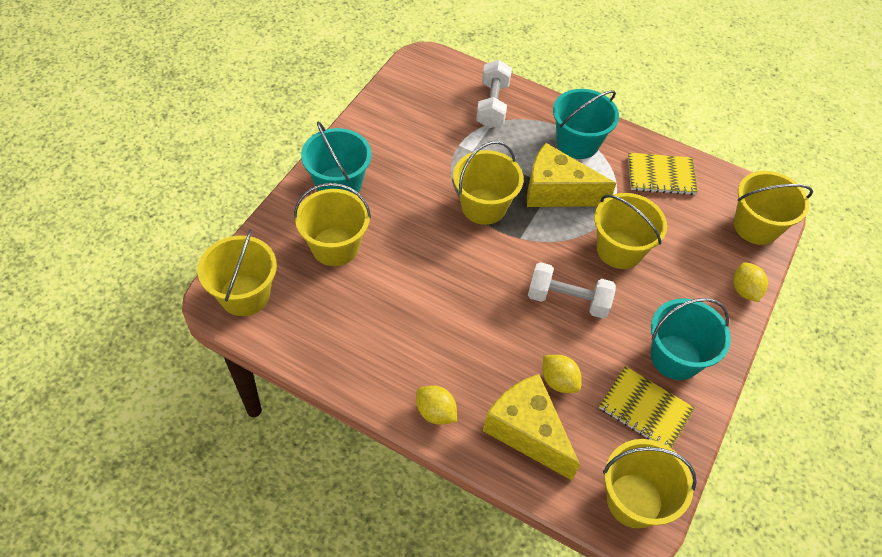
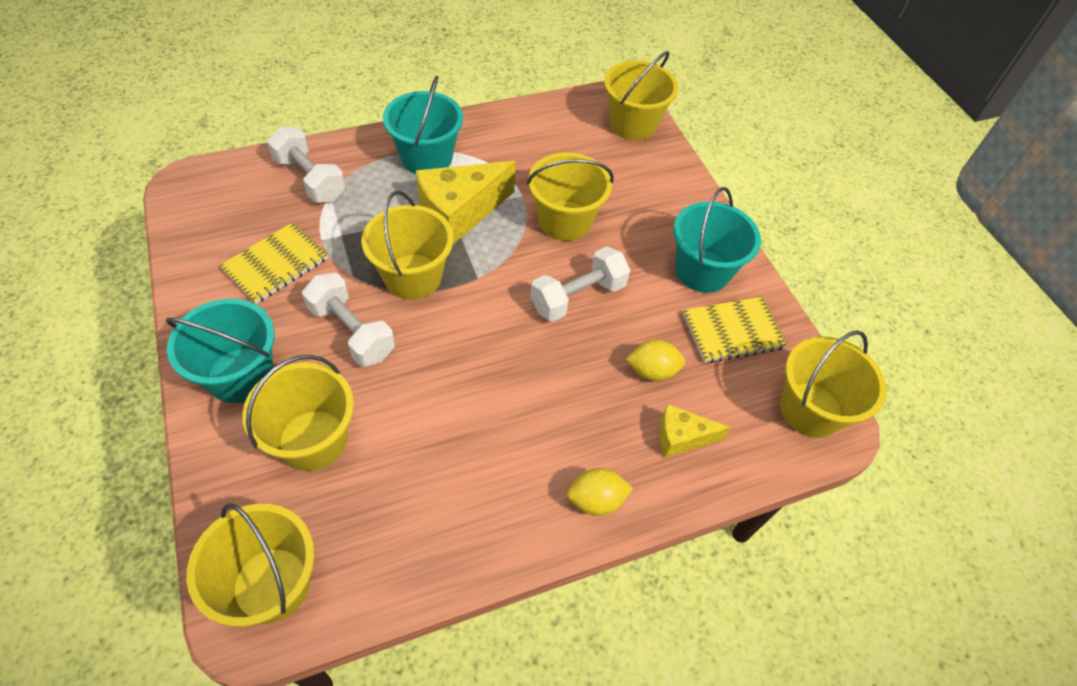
camera: 50 degrees left, 0 degrees up
yellow cheese [483,374,580,480] -> yellow cheese [659,404,731,458], size x0.55
yellow notebook [628,153,698,195] -> yellow notebook moved to [219,222,328,304]
yellow lemon [733,262,768,302] -> none
none -> white dumbbell [302,273,395,367]

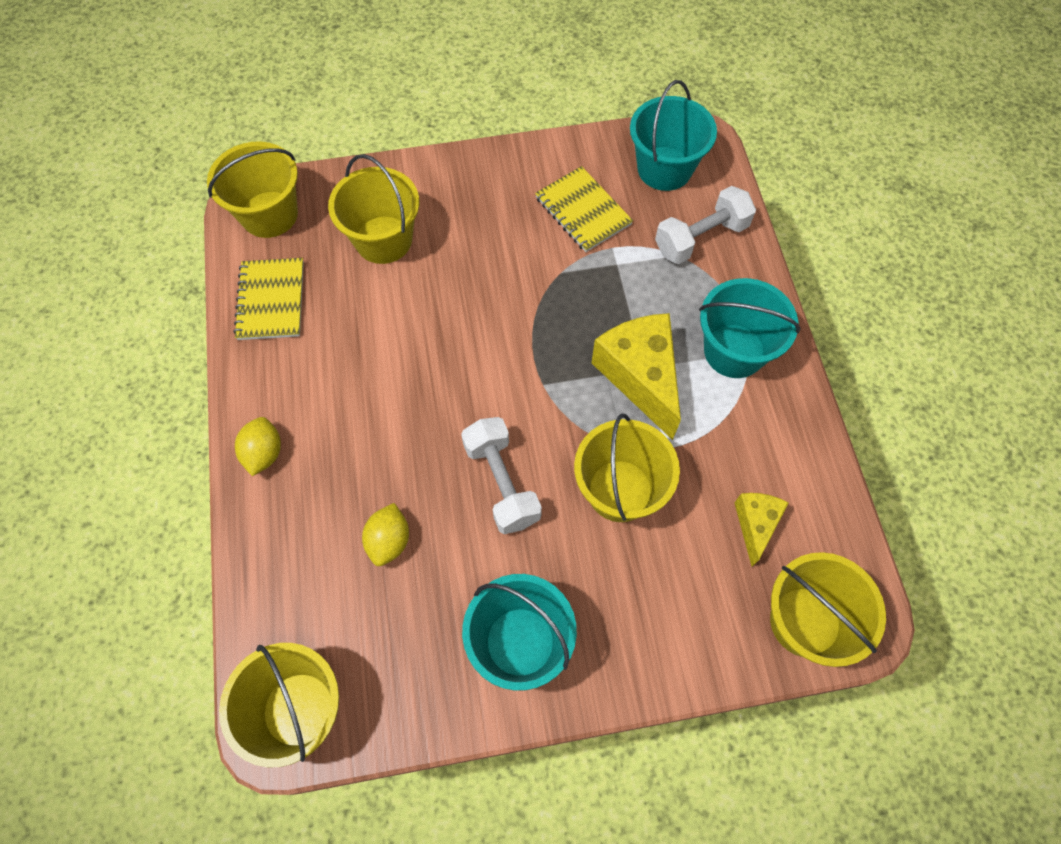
camera: 105 degrees right, 10 degrees up
turquoise bucket [166,299,275,403] -> turquoise bucket moved to [630,80,717,191]
white dumbbell [302,273,395,367] -> none
yellow bucket [361,191,454,300] -> none
yellow cheese [659,404,731,458] -> yellow cheese moved to [734,493,789,567]
yellow notebook [683,296,788,363] -> yellow notebook moved to [233,258,304,340]

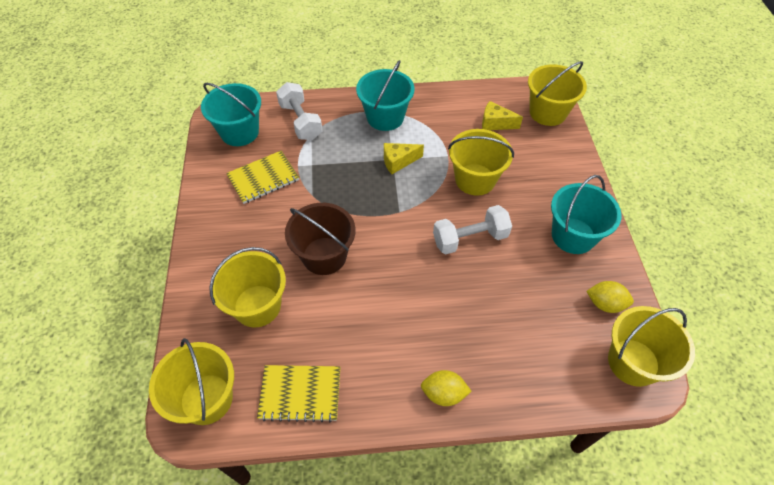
camera: 85 degrees left, 10 degrees down
yellow lemon [362,503,409,566] -> yellow lemon moved to [586,281,634,313]
yellow cheese [592,313,681,440] -> yellow cheese [384,143,424,174], size x0.55
none -> brown bucket [285,203,355,275]

